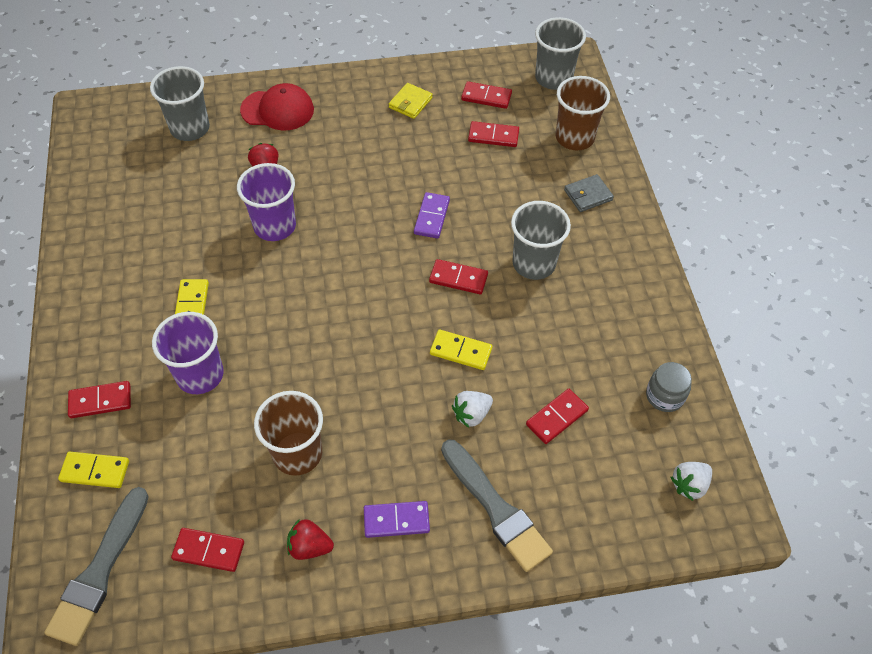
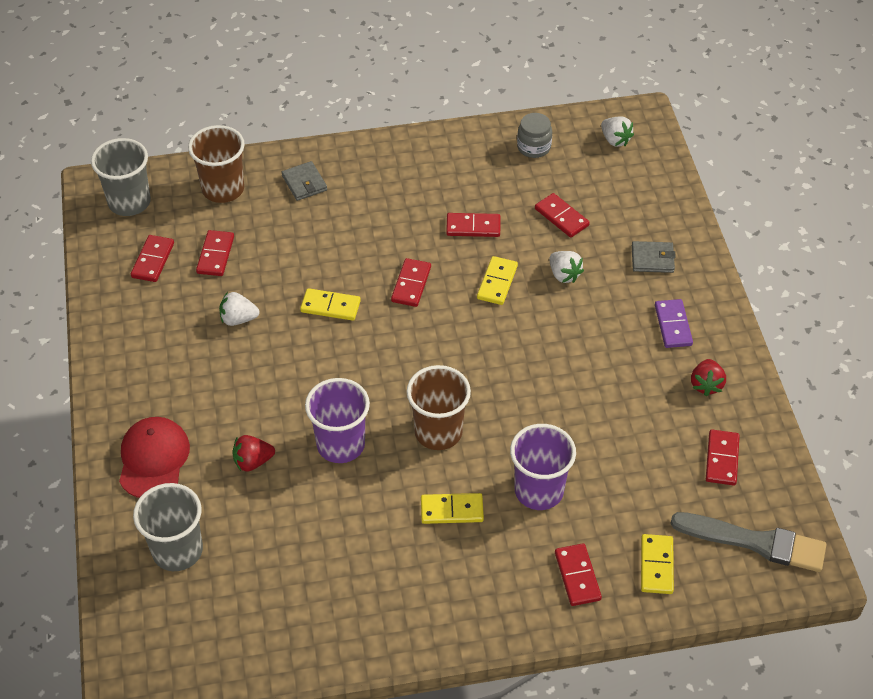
camera: 90 degrees left, 5 degrees down
brown cup [254,391,323,476] -> brown cup moved to [406,365,471,450]
yellow wallet [389,83,433,119] -> none
purple domino [414,192,450,239] -> yellow domino [300,288,361,321]
grey brush [441,440,553,572] -> grey wallet [632,241,676,273]
grey cup [511,201,571,280] -> none
none -> white strawberry [219,292,259,326]
none -> red domino [446,213,500,237]

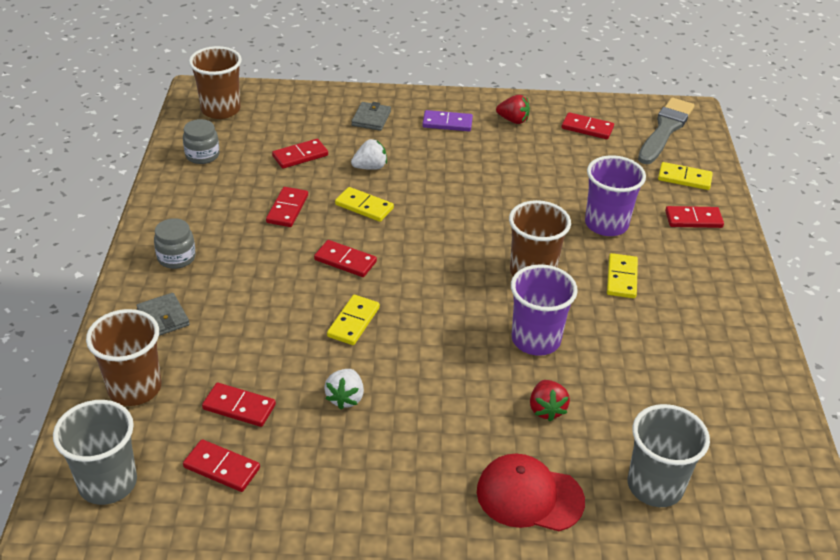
camera: 80 degrees left, 10 degrees down
grey wallet [282,161,327,201] -> grey wallet turned 75 degrees clockwise [137,293,190,336]
white strawberry [601,117,634,147] -> brown cup [189,46,242,119]
none -> grey jar [154,218,196,269]

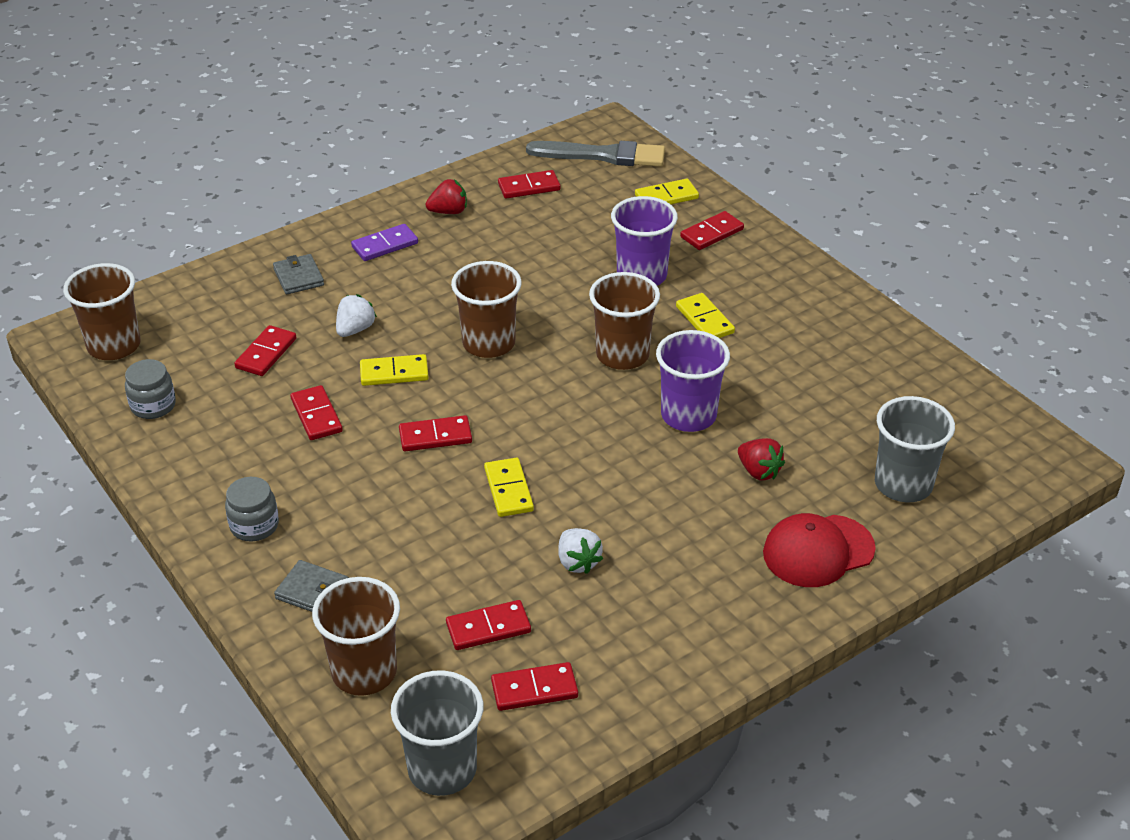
camera: 35 degrees left, 0 degrees up
grey brush [638,97,695,164] -> grey brush turned 105 degrees clockwise [526,141,665,167]
none -> brown cup [451,261,522,358]

